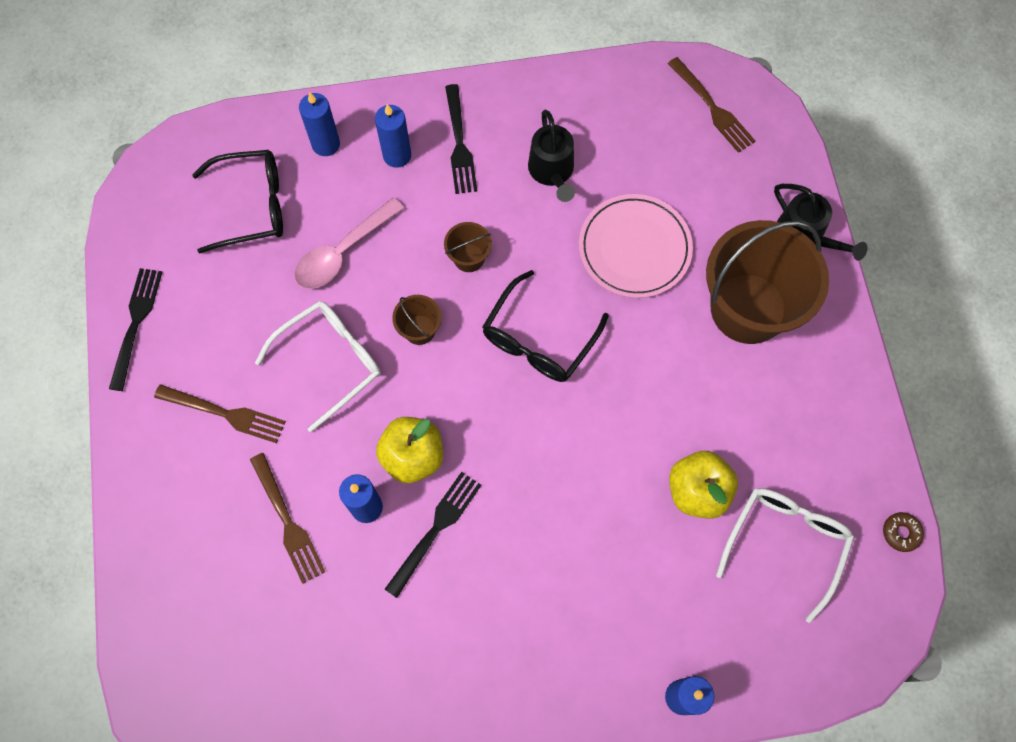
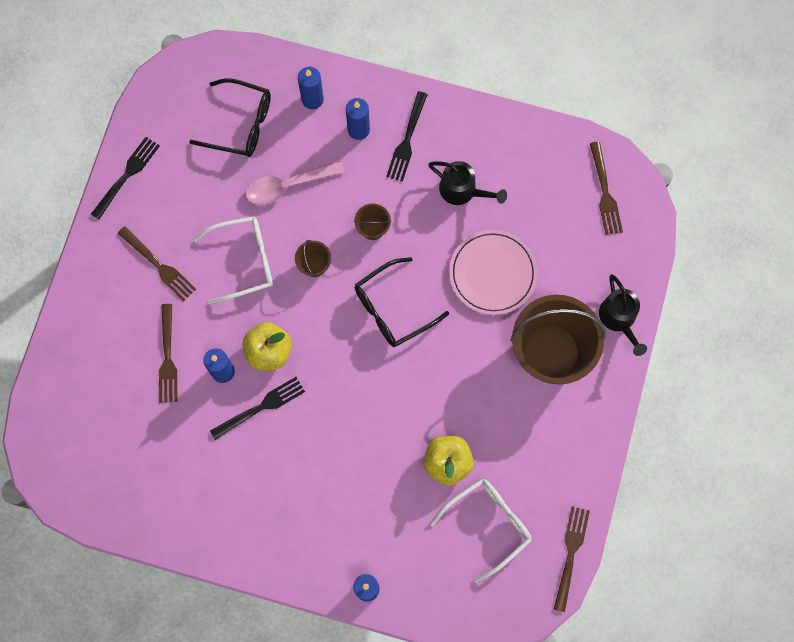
camera: 25 degrees right, 5 degrees up
black watering can [528,110,575,202] -> black watering can turned 75 degrees counterclockwise [428,161,507,205]
brown donut [883,512,924,552] -> brown fork [553,506,590,612]

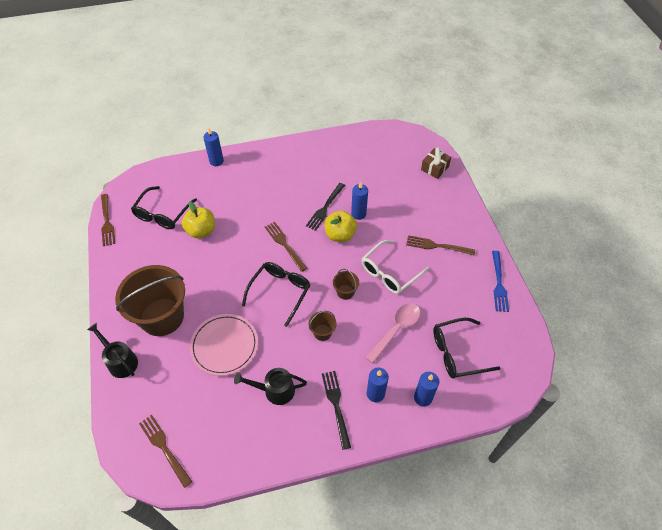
camera: 150 degrees right, 20 degrees down
black fork [91,137,160,219] -> blue fork [492,251,509,312]
brown fork [159,304,178,403] -> brown fork moved to [265,222,307,272]
white glasses [430,479,532,583] -> black glasses [131,186,197,229]
none -> brown gift [421,147,451,179]

